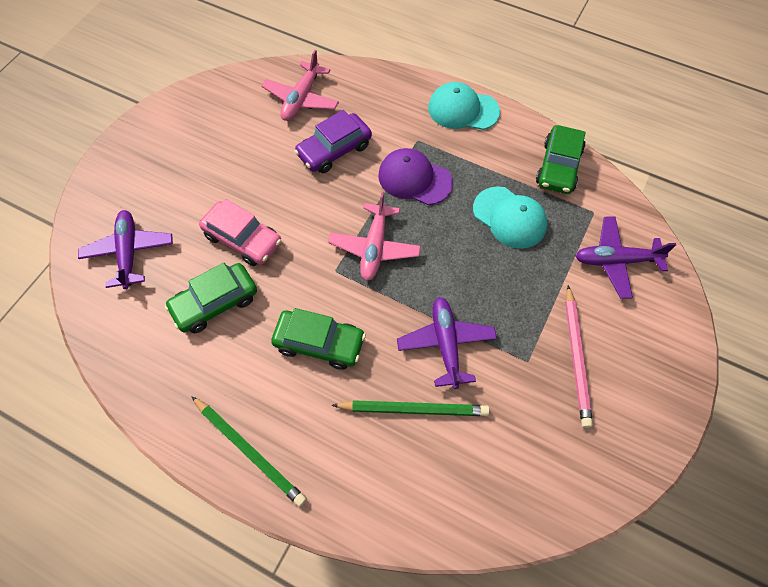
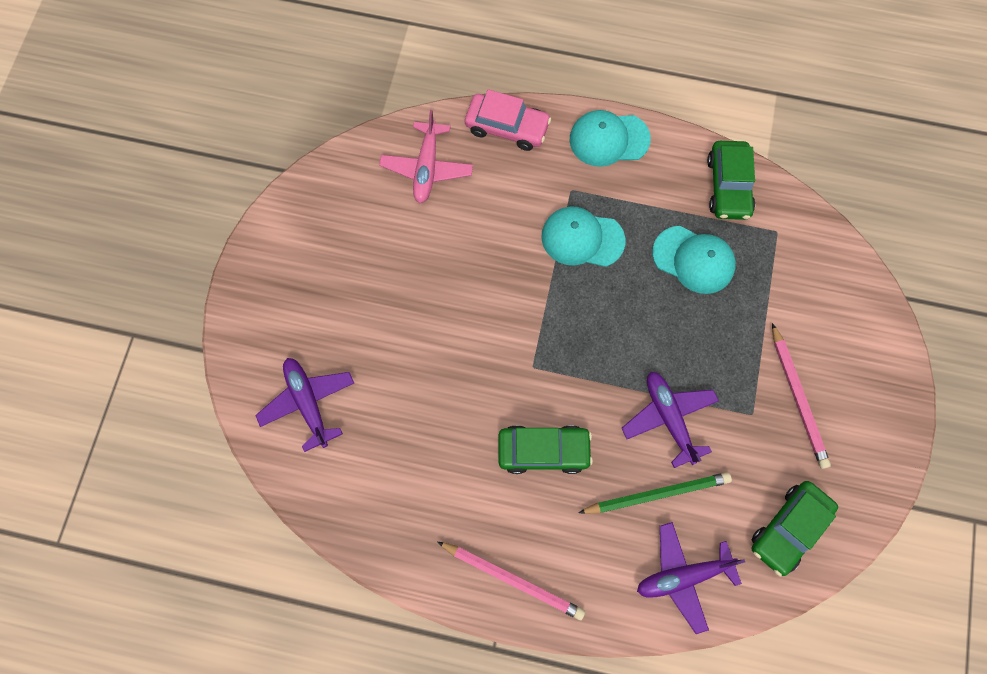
camera: 15 degrees left, 10 degrees up
green car [165,263,257,333] -> green car moved to [752,481,838,576]
green pencil [191,396,307,507] -> pink pencil [437,542,585,620]
pink car [199,199,282,266] -> pink car moved to [465,89,551,151]
purple car [294,110,372,173] -> none
pink plane [328,192,421,281] -> none
purple cap [378,148,453,205] -> turquoise cap [541,206,625,267]
purple plane [576,217,676,299] -> purple plane moved to [637,522,745,634]

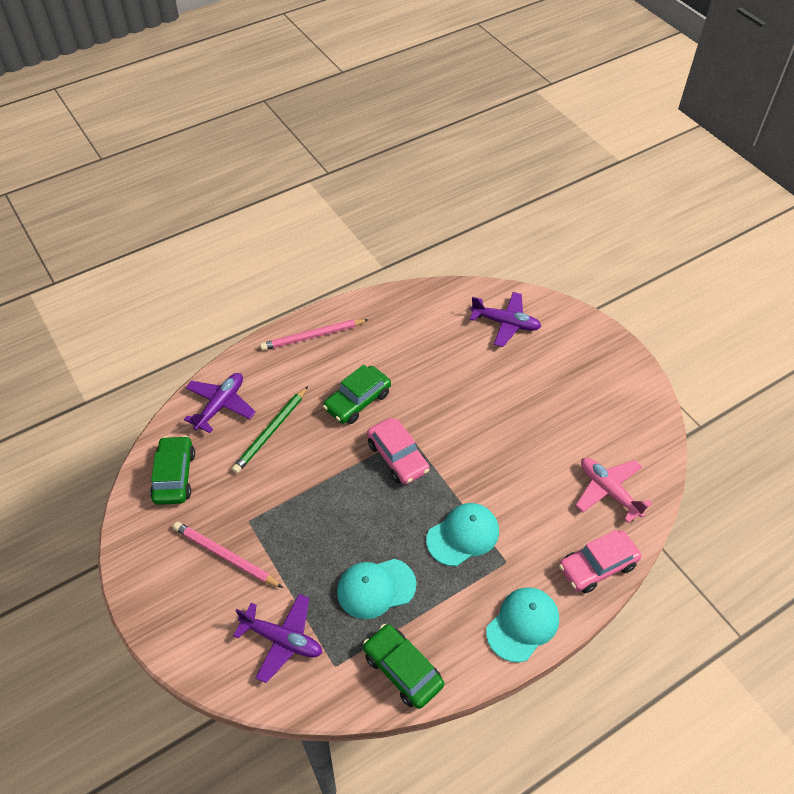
camera: 135 degrees right, 20 degrees down
purple plane [622,372,719,468] -> purple plane moved to [233,594,322,683]
none -> pink car [367,418,430,485]

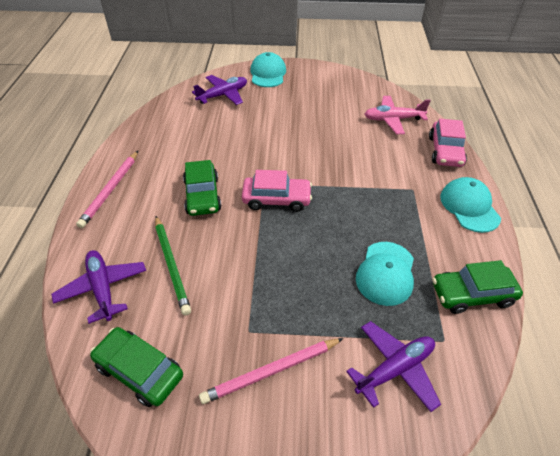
camera: 55 degrees left, 5 degrees down
turquoise cap [426,503,499,566] -> turquoise cap moved to [250,52,286,87]

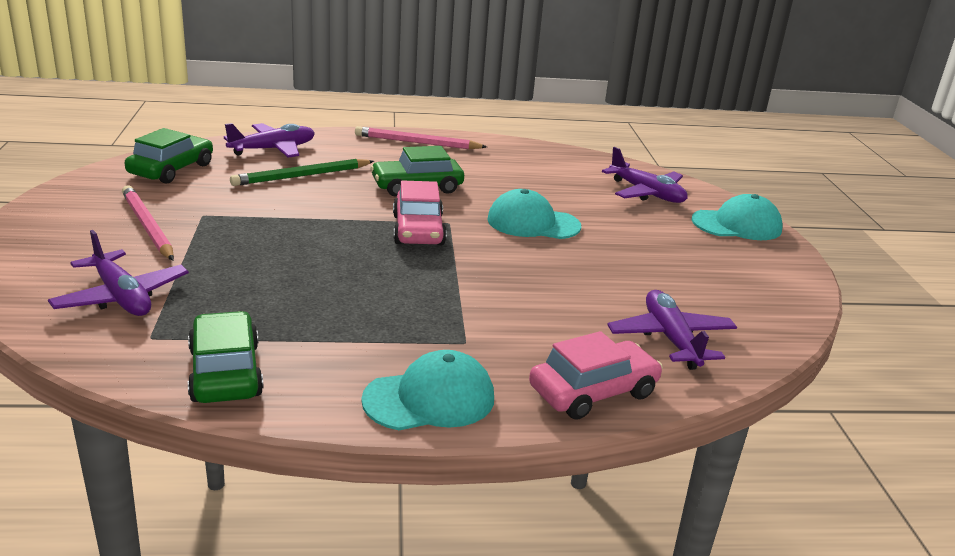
camera: 80 degrees right, 20 degrees down
turquoise cap [356,242,414,306] -> turquoise cap moved to [487,189,581,239]
pink plane [365,96,431,134] -> purple plane [607,290,737,370]
pink car [429,119,467,167] -> pink car turned 150 degrees clockwise [529,331,663,420]

